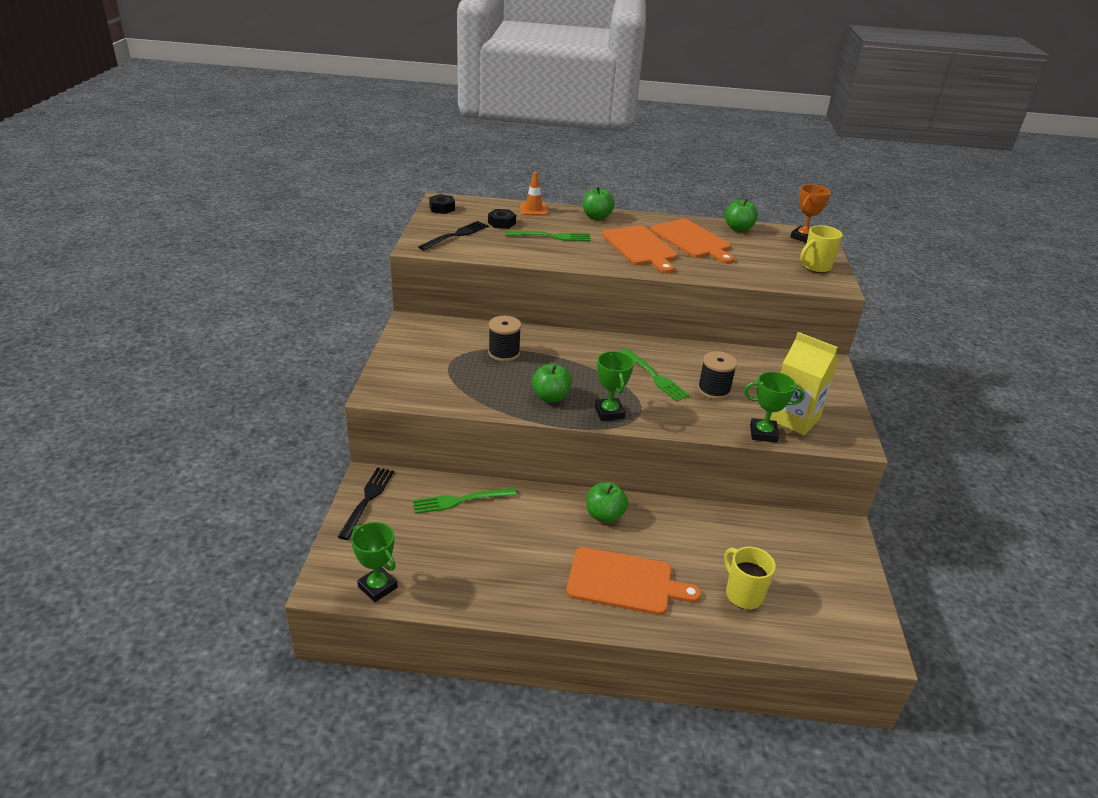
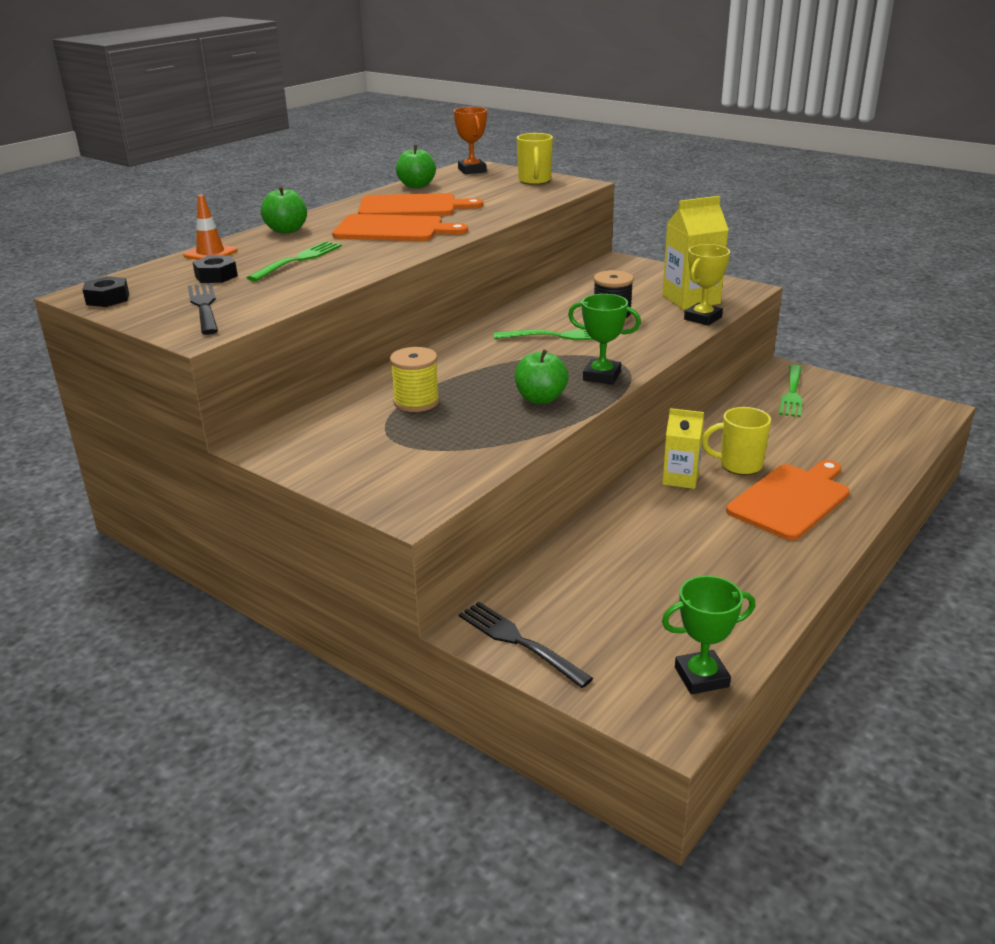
camera: 55 degrees left, 5 degrees down
green fork [413,488,517,514] -> green fork moved to [779,365,803,417]
black spool [488,316,521,362] -> yellow spool [390,347,440,412]
green apple [586,482,628,523] -> yellow carton [662,408,704,489]
yellow mug [724,547,776,610] -> yellow mug moved to [702,407,771,475]
green trophy [744,372,805,443] -> yellow trophy [684,244,730,326]

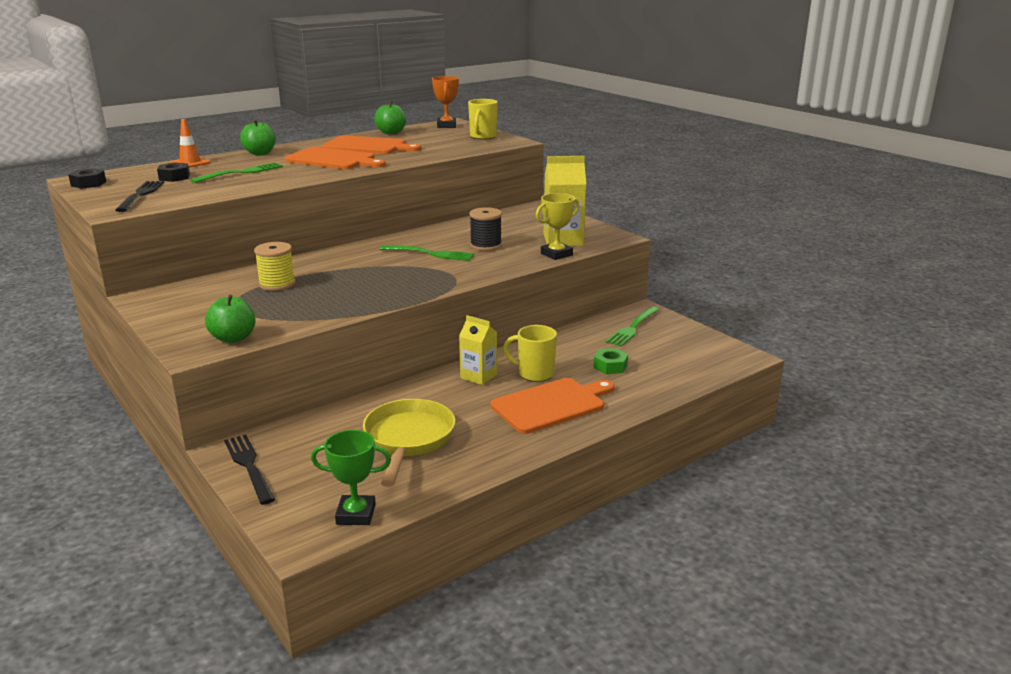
camera: 15 degrees right, 5 degrees down
green apple [515,349,568,404] -> green apple moved to [205,295,256,343]
green trophy [568,294,641,384] -> none
none -> yellow pan [363,399,455,487]
none -> green nut [593,348,628,374]

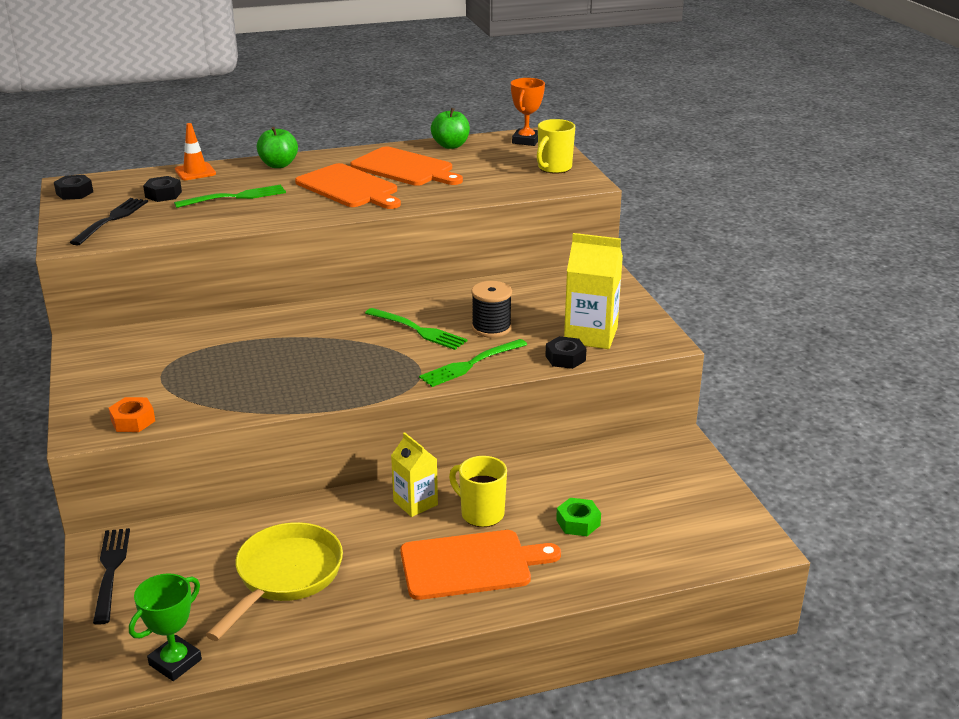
camera: 20 degrees right, 5 degrees up
green apple [205,295,256,343] -> orange nut [109,397,155,432]
yellow spool [254,242,296,291] -> none
green trophy [311,430,391,525] -> green trophy turned 75 degrees counterclockwise [129,573,202,681]
yellow trophy [536,193,580,260] -> black nut [545,336,587,369]
green fork [605,307,659,347] -> green fork moved to [419,339,527,387]

